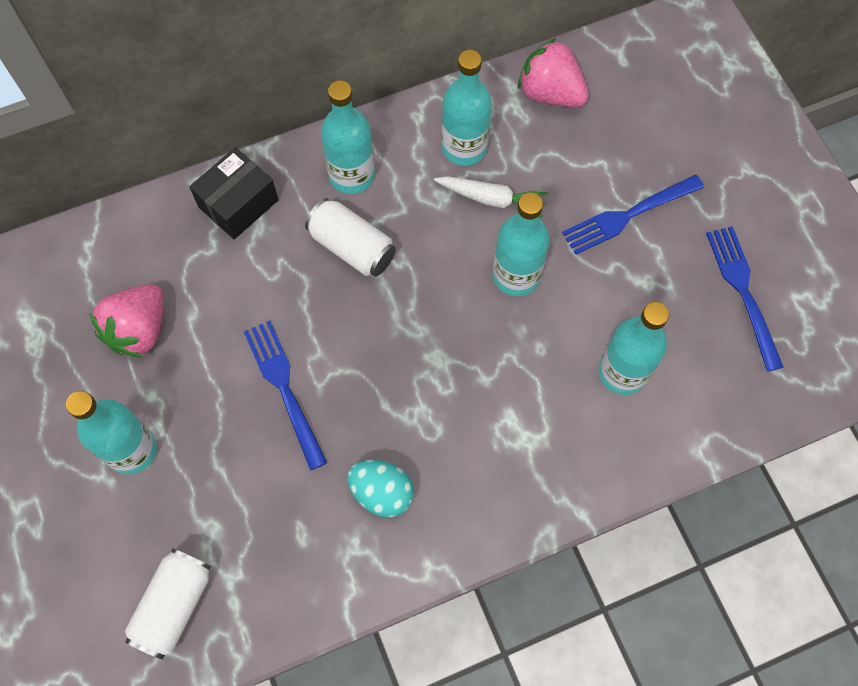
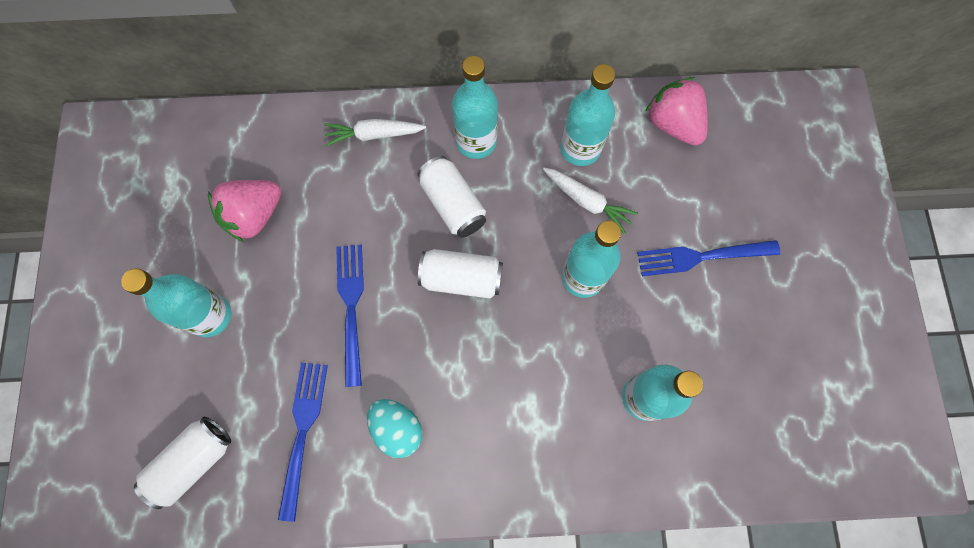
camera: 20 degrees right, 5 degrees up
black box [189,147,278,239] -> white carrot [324,119,426,147]
blue fork [706,226,784,372] -> blue fork moved to [278,362,328,522]
none -> white can [418,249,503,299]

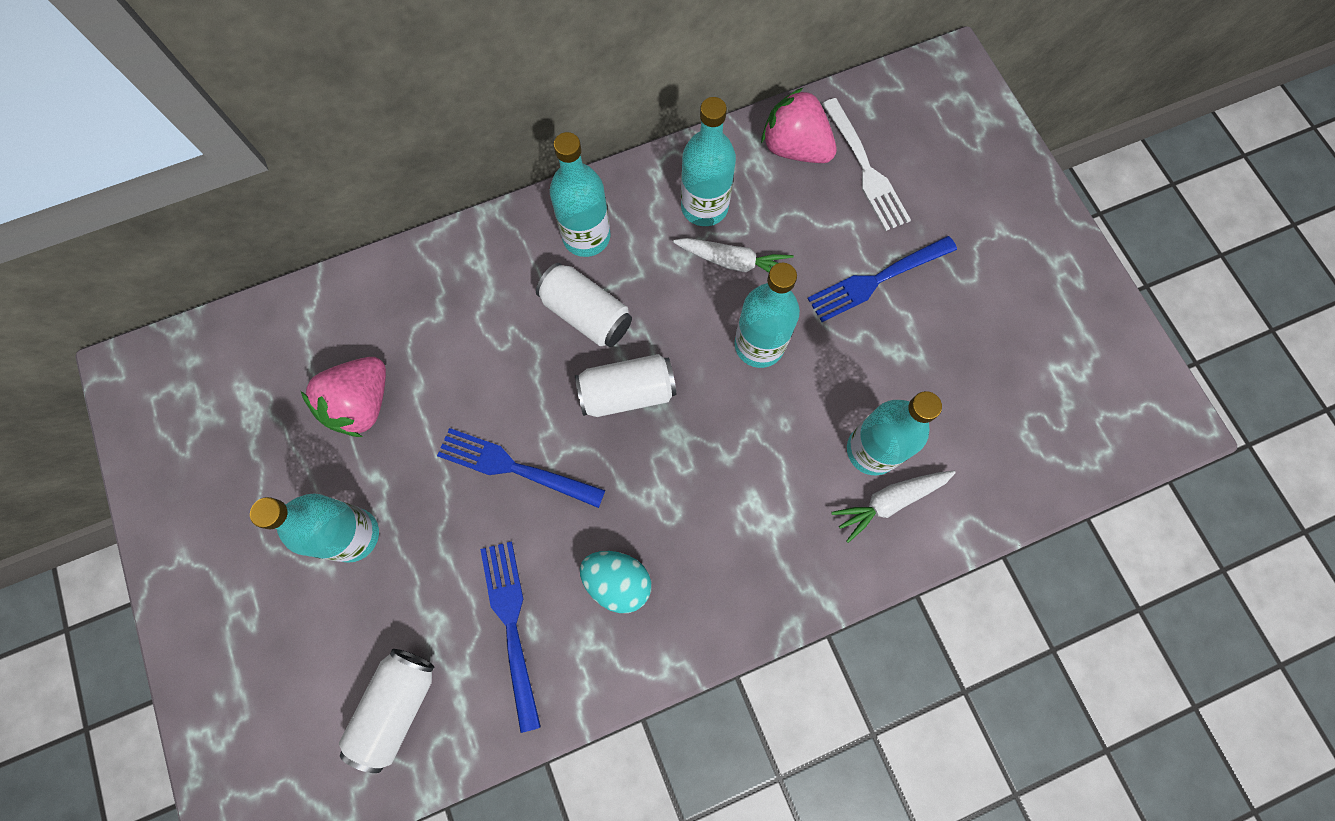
camera: 20 degrees left, 0 degrees up
white carrot [324,119,426,147] -> white carrot moved to [831,471,956,543]
blue fork [336,245,364,387] -> blue fork turned 45 degrees counterclockwise [437,428,605,508]
none -> white fork [822,98,911,231]

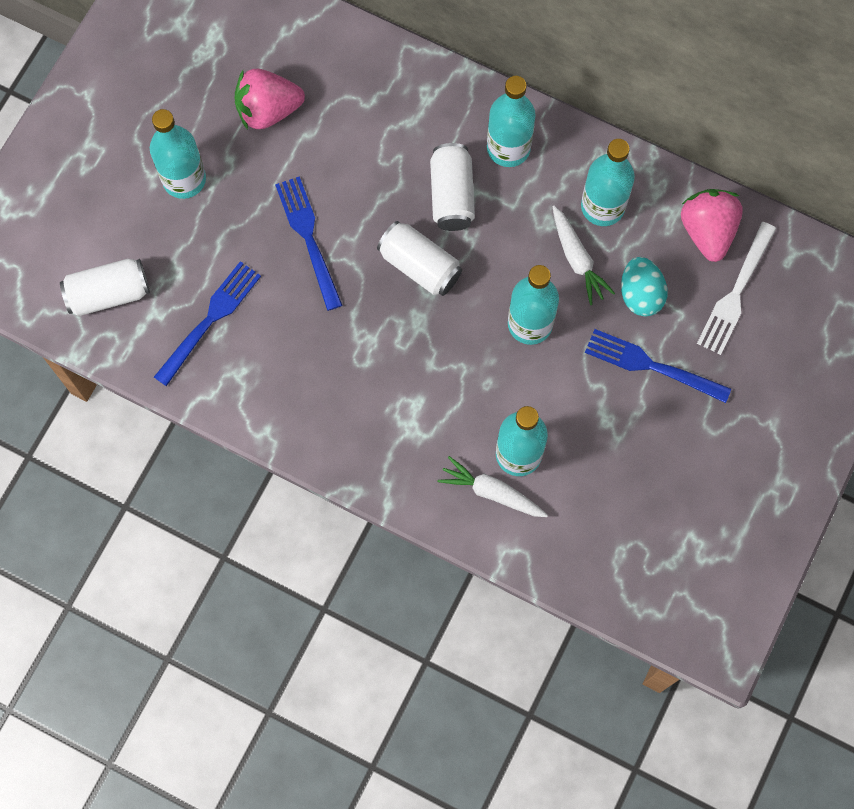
camera: 50 degrees right, 0 degrees up
turquoise egg [580,551,651,613] -> turquoise egg moved to [621,257,668,317]

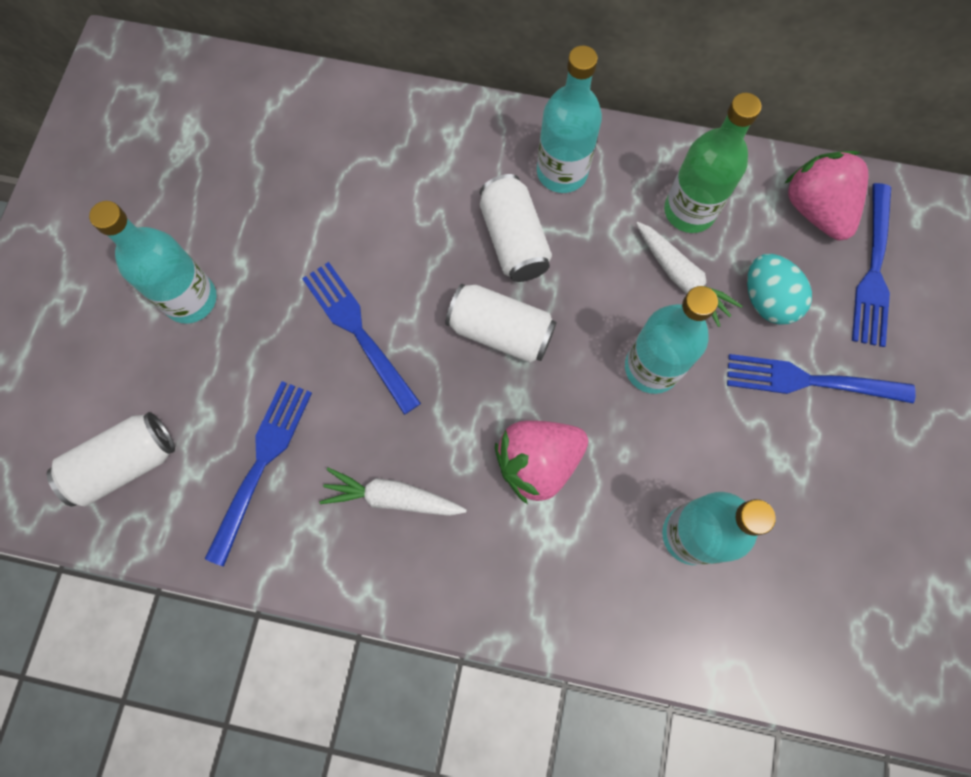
camera: 15 degrees left, 0 degrees up
pink strawberry [235,69,305,130] -> pink strawberry moved to [495,420,588,504]
white carrot [438,456,548,517] -> white carrot moved to [320,468,467,516]
turquoise bottle [581,139,635,226] -> green bottle [664,93,762,233]
white fork [697,222,776,355] -> blue fork [852,183,891,347]

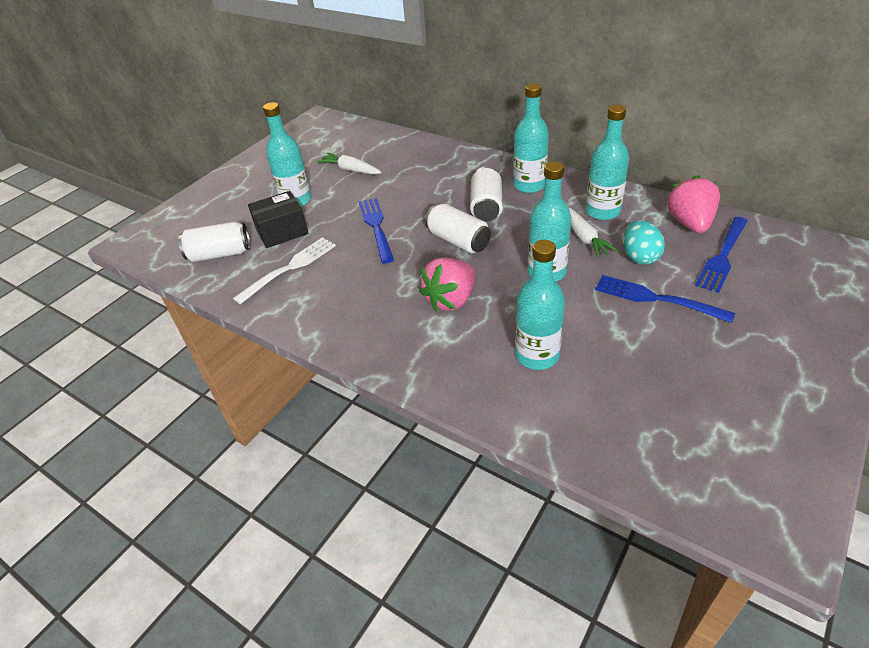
camera: 25 degrees right, 30 degrees down
blue fork [204,381,312,566] -> white fork [233,237,336,304]
white carrot [320,468,467,516] -> white carrot moved to [317,153,382,175]
pink strawberry [495,420,588,504] -> pink strawberry turned 45 degrees counterclockwise [419,257,475,312]
green bottle [664,93,762,233] -> turquoise bottle [585,105,629,220]
none -> black box [248,191,308,248]

